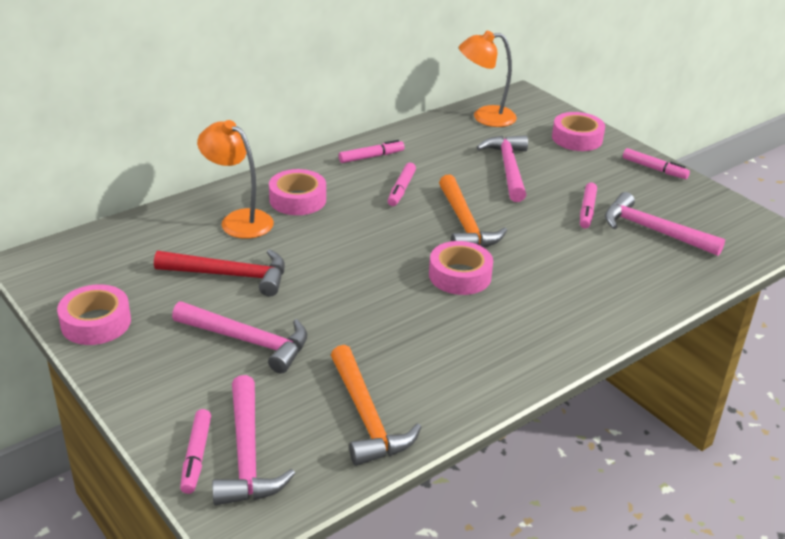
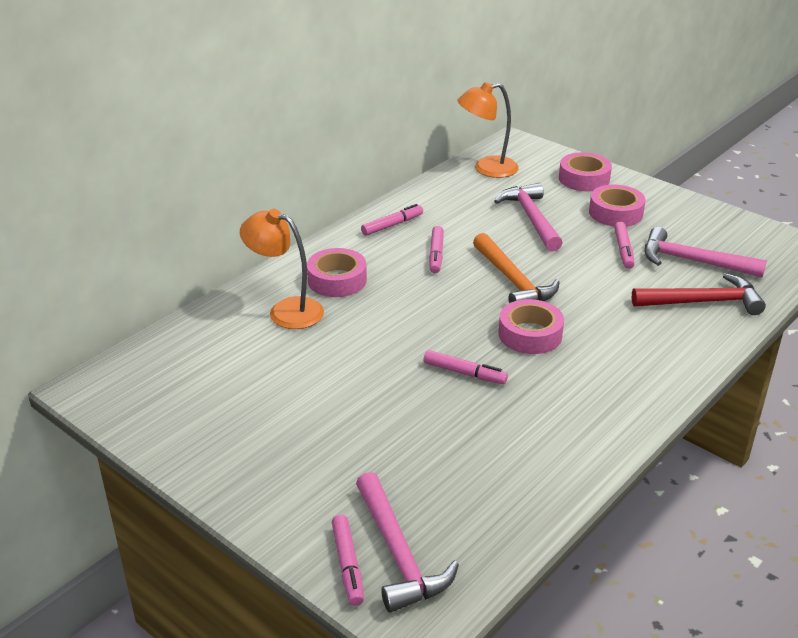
camera: 10 degrees left, 0 degrees up
pink tape [57,284,131,345] -> pink tape moved to [589,184,646,227]
red hammer [154,250,285,296] -> red hammer moved to [632,273,766,315]
pink hammer [172,302,307,373] -> none
orange hammer [331,345,421,466] -> none
pink marker [623,148,690,179] -> pink marker moved to [424,350,508,384]

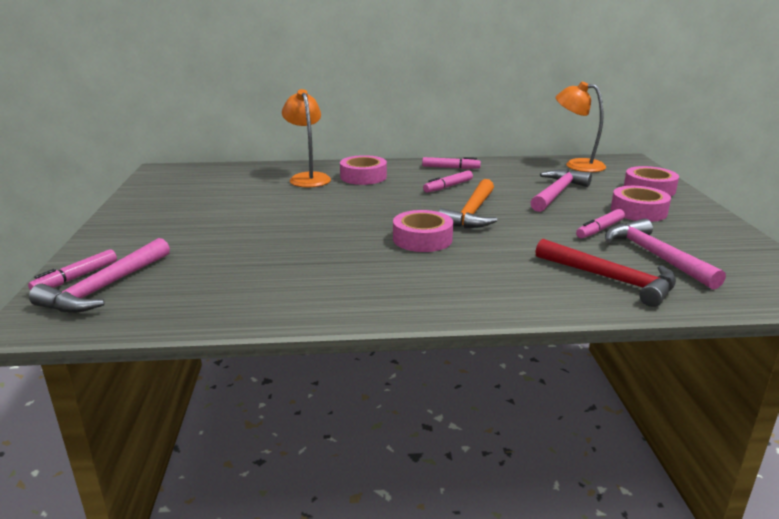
camera: 45 degrees right, 10 degrees down
pink marker [424,350,508,384] -> none

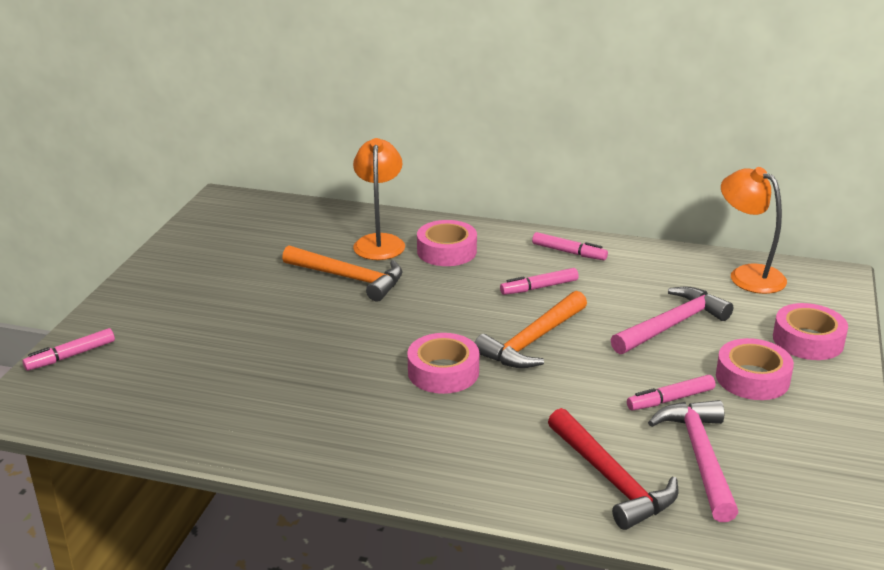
camera: 20 degrees right, 5 degrees up
pink hammer [29,238,170,313] -> none
none -> orange hammer [282,245,403,302]

